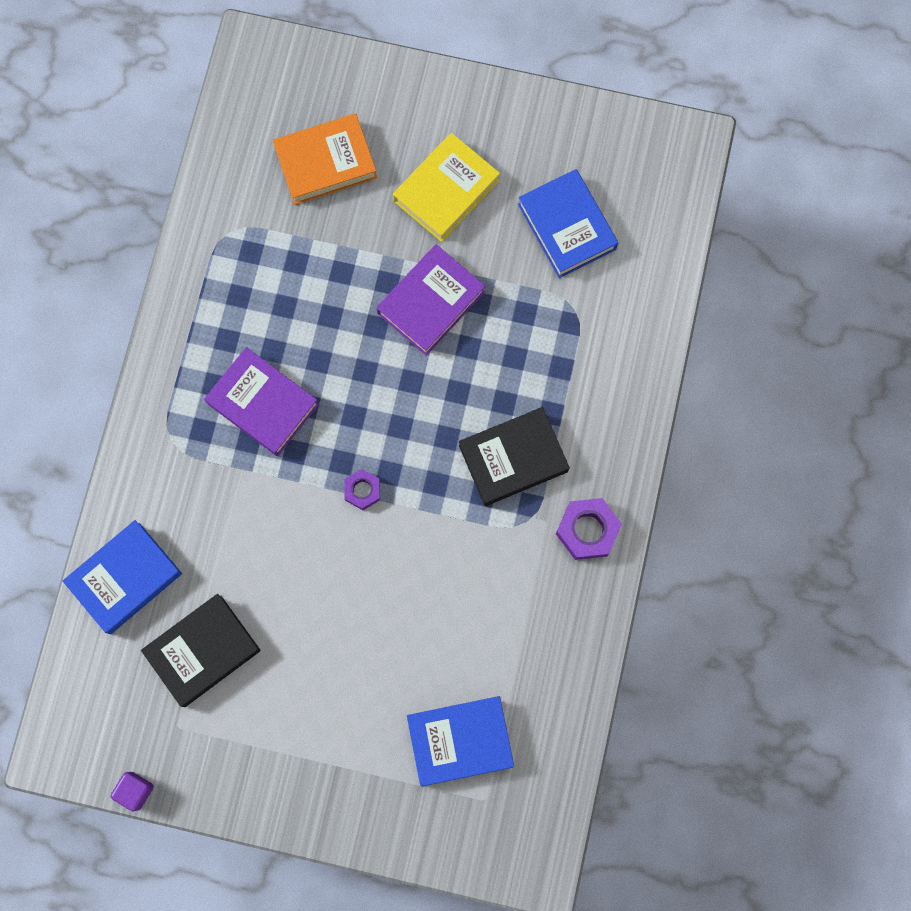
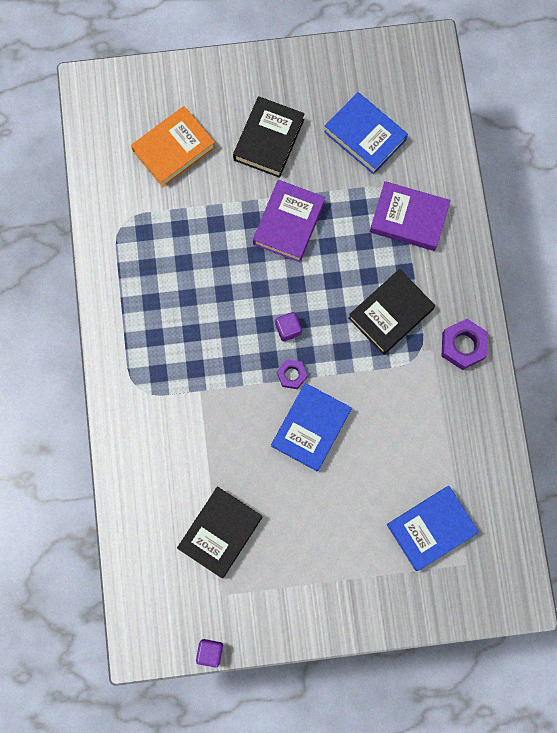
camera: 20 degrees left, 0 degrees up
blue book [63,520,182,634] -> blue book moved to [271,383,352,471]
purple book [204,347,319,456] -> purple book moved to [369,181,450,251]
yellow book [393,133,500,242] -> black book [233,96,305,178]
none -> purple cube [275,312,302,341]

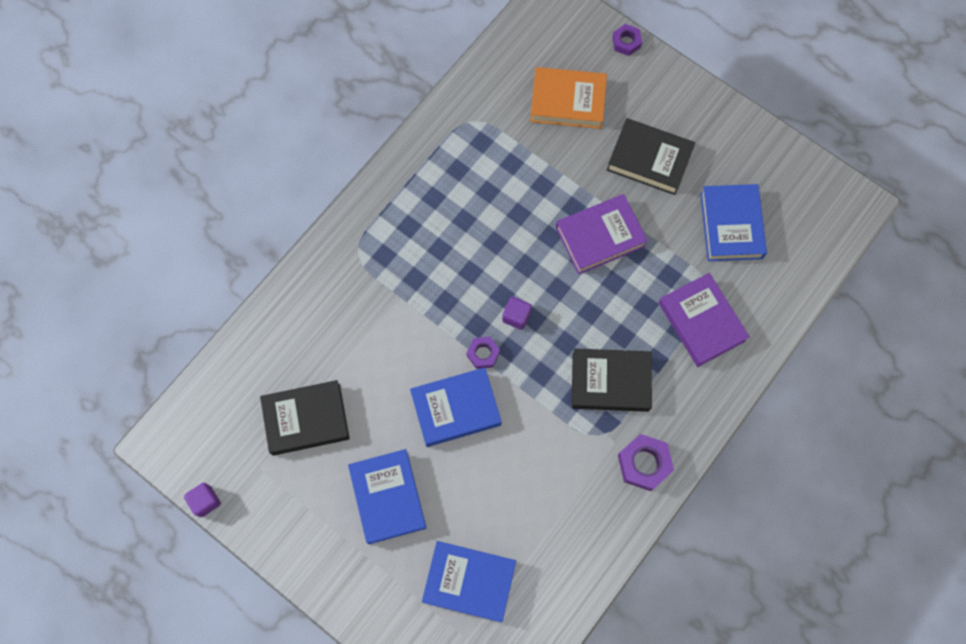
camera: 45 degrees right, 5 degrees down
black book [233,96,305,178] -> black book turned 45 degrees clockwise [607,118,695,195]
none -> blue book [348,449,426,544]
none -> purple nut [612,24,642,56]

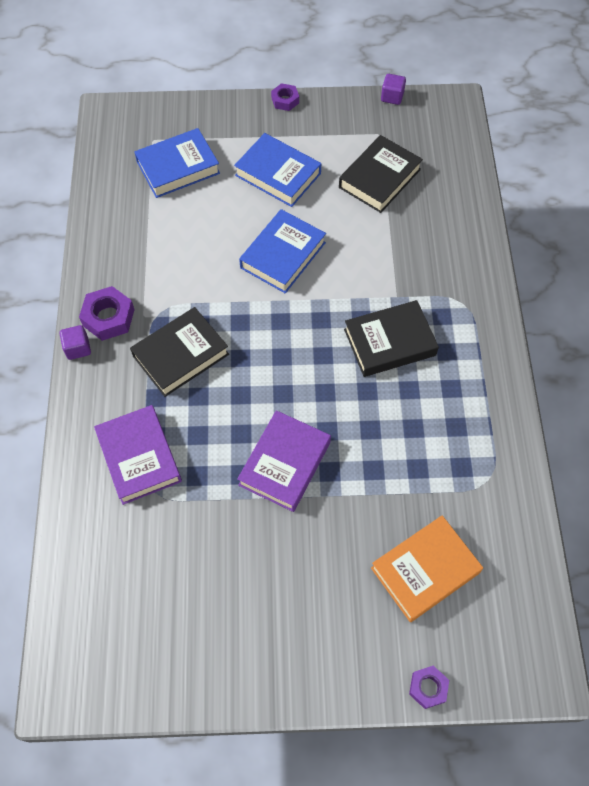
camera: 140 degrees right, 10 degrees down
purple nut [467,337,500,369] -> purple nut moved to [271,83,299,111]
purple cube [502,297,532,330] -> purple cube moved to [60,325,91,360]
black book [607,118,695,195] -> black book moved to [344,300,439,377]
purple book [659,273,750,367] -> purple book turned 45 degrees clockwise [94,405,182,505]
blue book [700,184,767,261] -> none

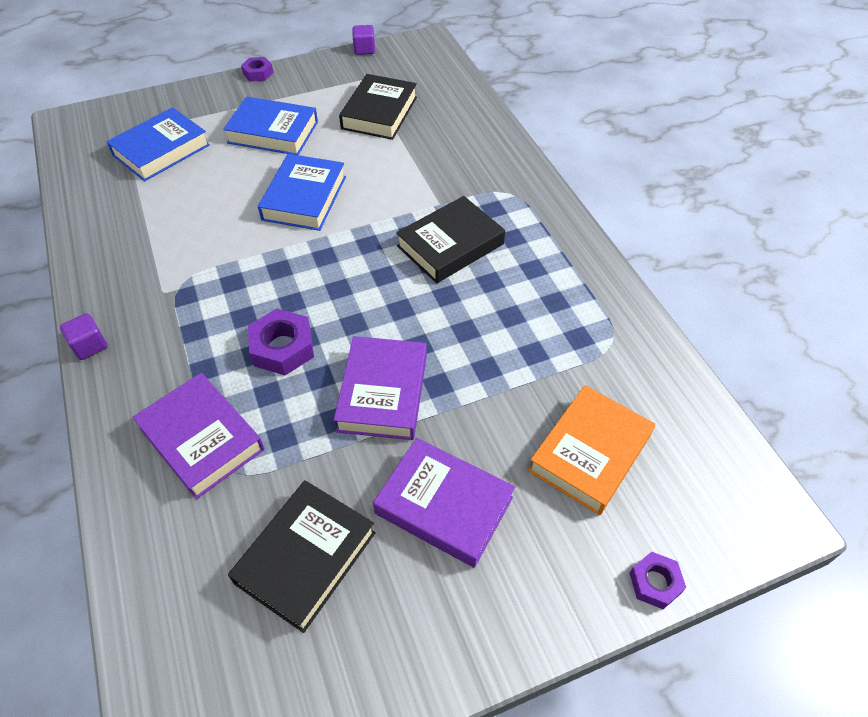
camera: 20 degrees left, 10 degrees down
purple nut [79,286,135,341] -> purple nut moved to [248,309,314,376]
black book [130,307,229,397] -> black book moved to [228,480,376,633]
none -> purple book [373,438,515,568]

